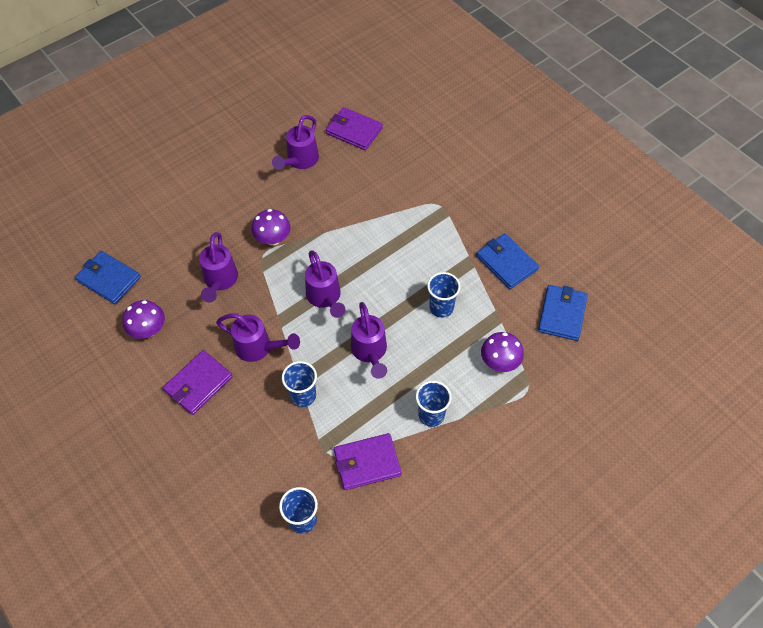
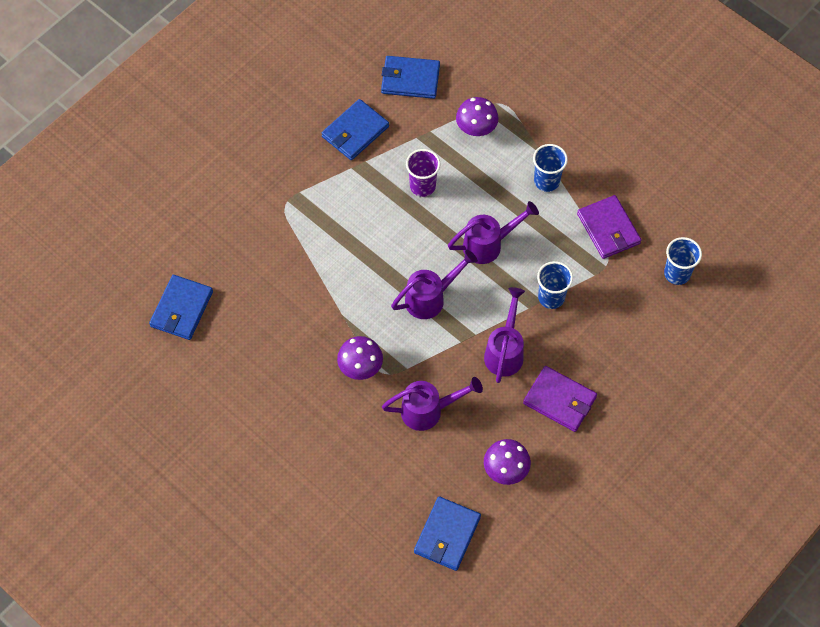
camera: 100 degrees left, 5 degrees up
purple watering can [272,115,319,170] -> none
purple wallet [326,107,383,150] -> blue wallet [149,275,213,340]
blue cup [427,272,461,318] -> purple cup [406,149,441,197]

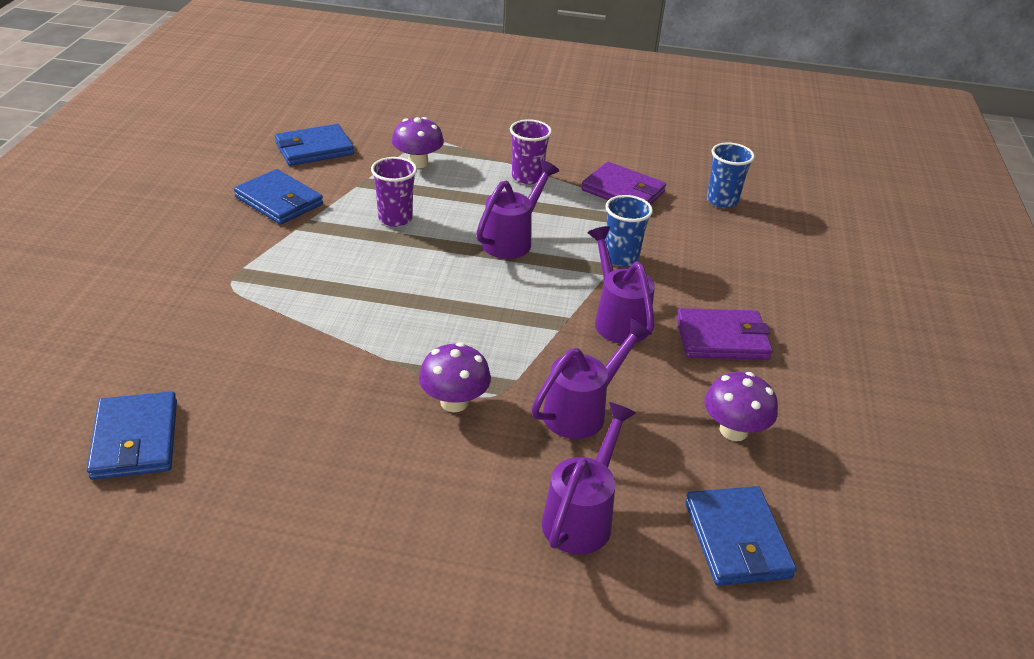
camera: 35 degrees left, 25 degrees down
blue wallet [322,99,389,160] -> blue wallet turned 60 degrees counterclockwise [234,169,323,225]
purple watering can [391,250,478,319] -> purple watering can moved to [542,402,636,554]
blue cup [533,144,568,192] -> purple cup [510,119,552,185]

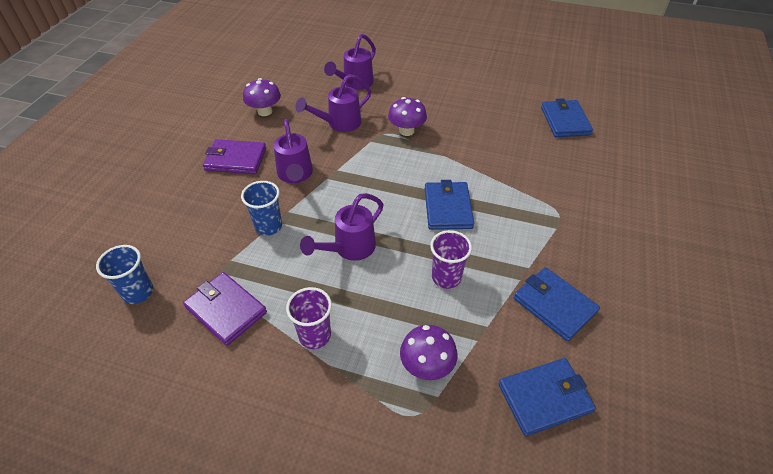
camera: 170 degrees left, 10 degrees up
blue wallet [685,486,796,586] -> blue wallet moved to [425,180,474,230]

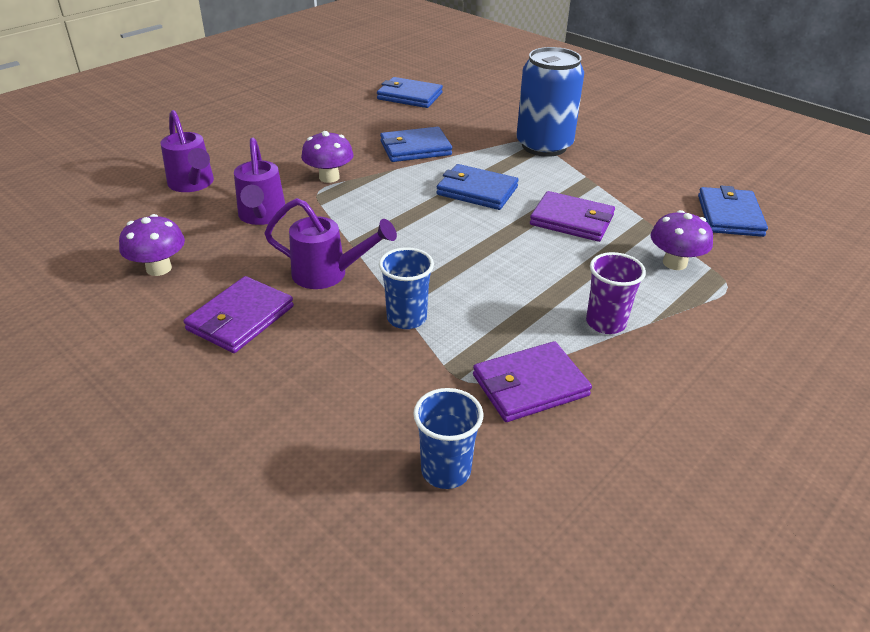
camera: 65 degrees left, 10 degrees down
purple watering can [300,193,383,261] -> none
purple cup [430,230,472,289] -> purple wallet [530,191,615,242]
blue wallet [514,267,600,341] -> blue wallet moved to [380,127,452,162]
none -> blue can [516,47,584,157]

